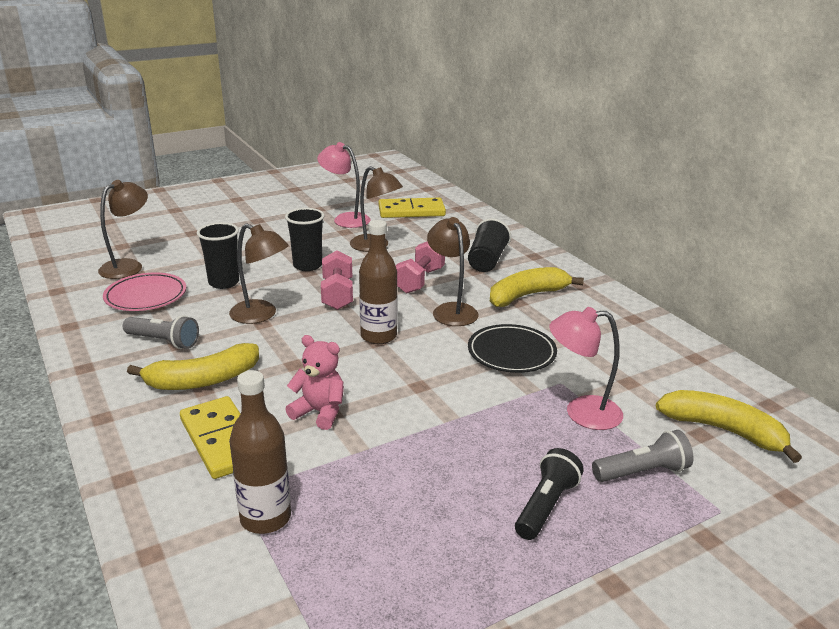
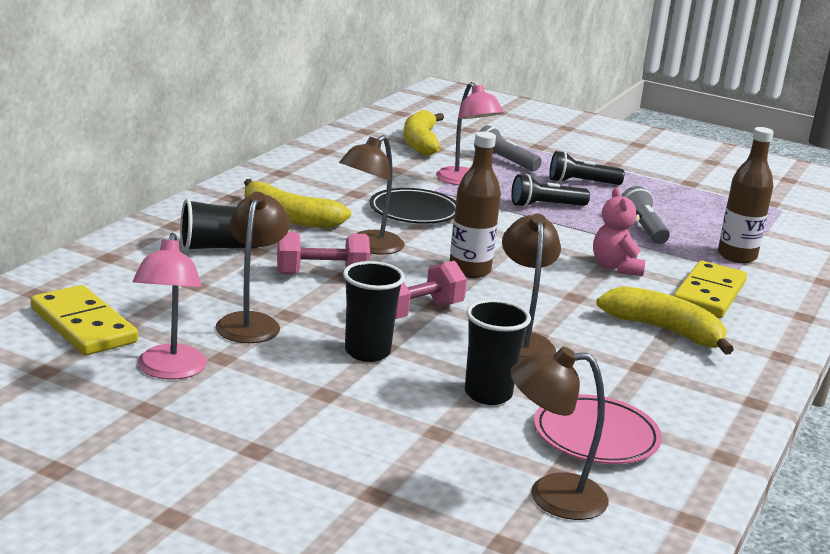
camera: 125 degrees left, 5 degrees down
grey flashlight [123,315,199,349] -> grey flashlight moved to [621,186,670,244]
none -> black flashlight [511,174,590,208]

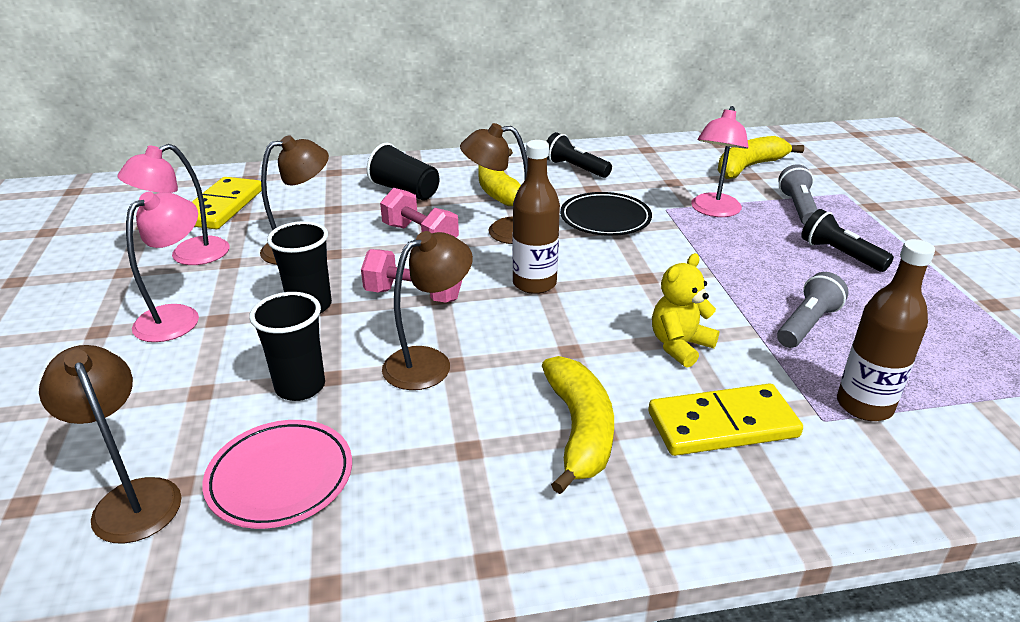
camera: 55 degrees right, 10 degrees up
black flashlight [511,174,590,208] -> black flashlight moved to [546,132,612,178]
pink teddy bear [593,188,645,276] -> yellow teddy bear [652,253,719,368]
none -> pink lamp [126,191,199,342]

